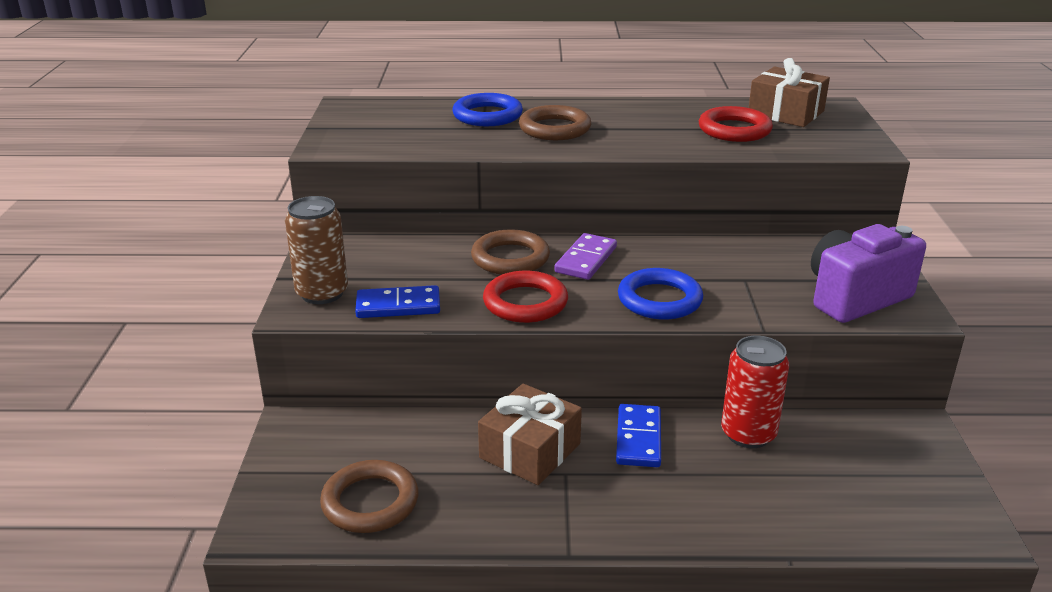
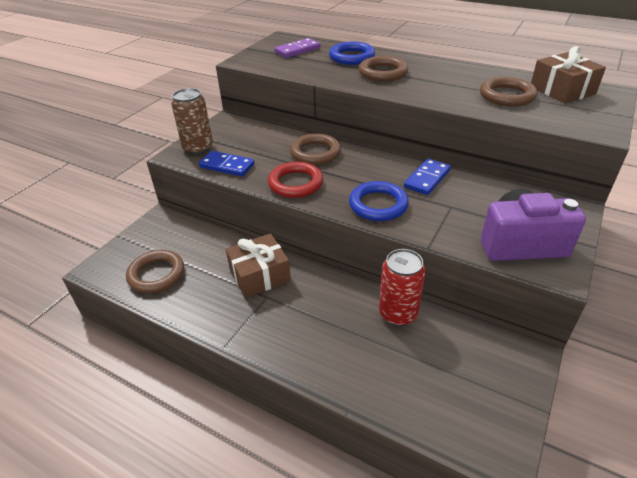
camera: 30 degrees right, 10 degrees up
purple domino [554,233,617,280] -> purple domino moved to [274,38,321,58]
blue domino [616,404,661,467] -> blue domino moved to [404,158,451,195]
red ring [699,106,773,142] -> brown ring [480,77,537,107]

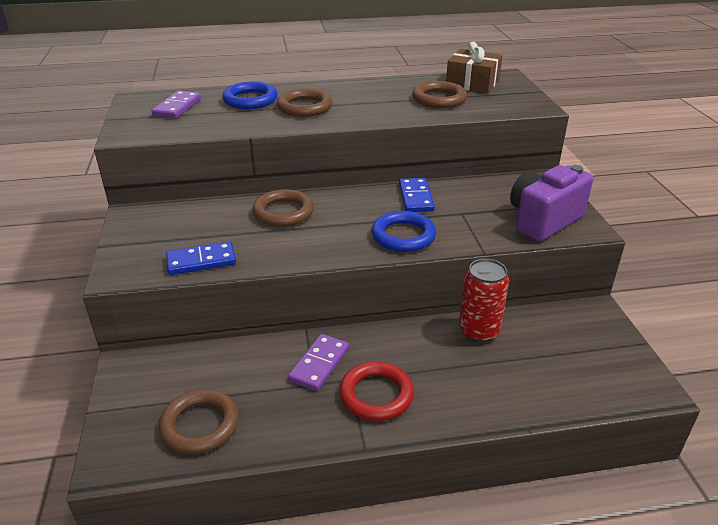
camera: 40 degrees left, 5 degrees down
brown can [171,88,213,155] -> none
brown gift [226,233,291,298] -> purple domino [288,334,349,391]
red ring [268,162,323,198] -> red ring moved to [339,361,414,421]

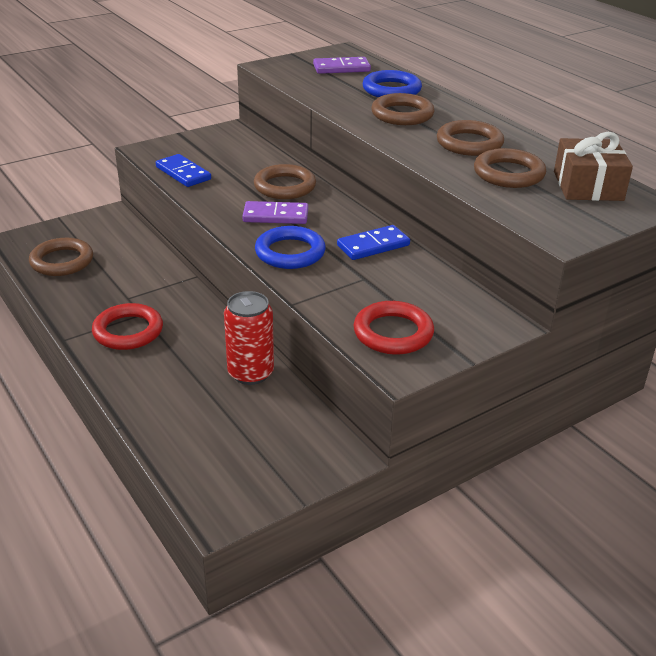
camera: 65 degrees right, 0 degrees up
purple domino [288,334,349,391] -> purple domino moved to [242,201,308,224]
purple camera [510,165,593,241] -> red ring [353,301,434,355]
none -> brown ring [437,120,504,156]

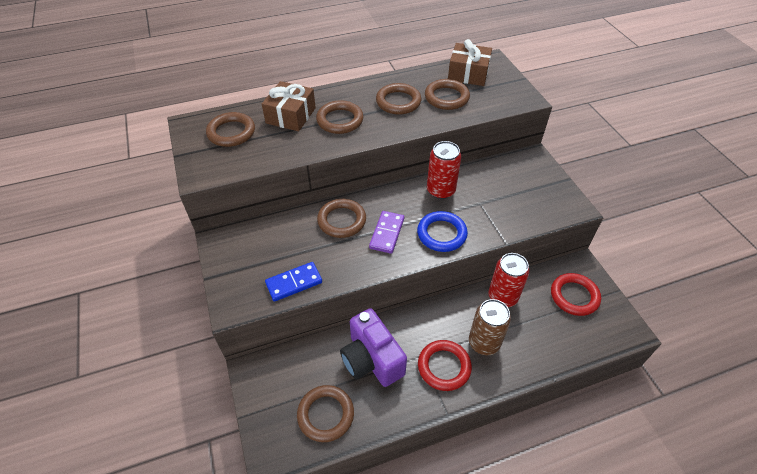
camera: 75 degrees left, 15 degrees up
purple domino [313,57,371,74] -> brown ring [206,112,255,147]
blue domino [337,225,410,260] -> red can [427,141,461,199]
red ring [353,301,434,355] -> red ring moved to [551,273,601,316]
blue ring [363,70,422,97] -> brown gift [262,81,316,131]
none -> purple camera [340,308,407,387]
none -> brown can [469,299,511,355]

